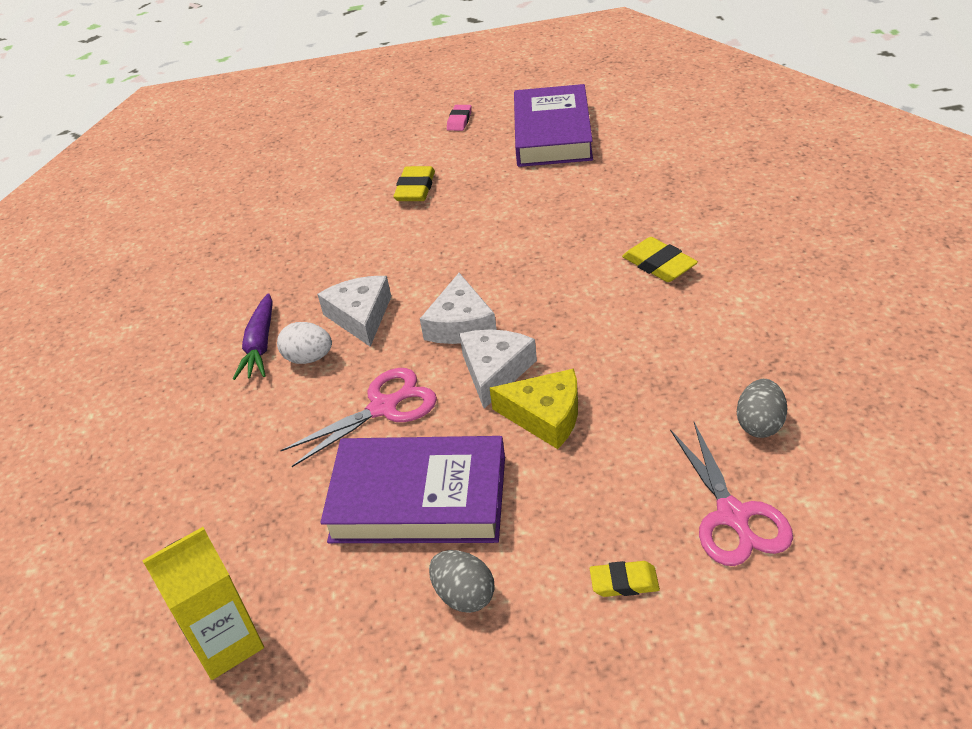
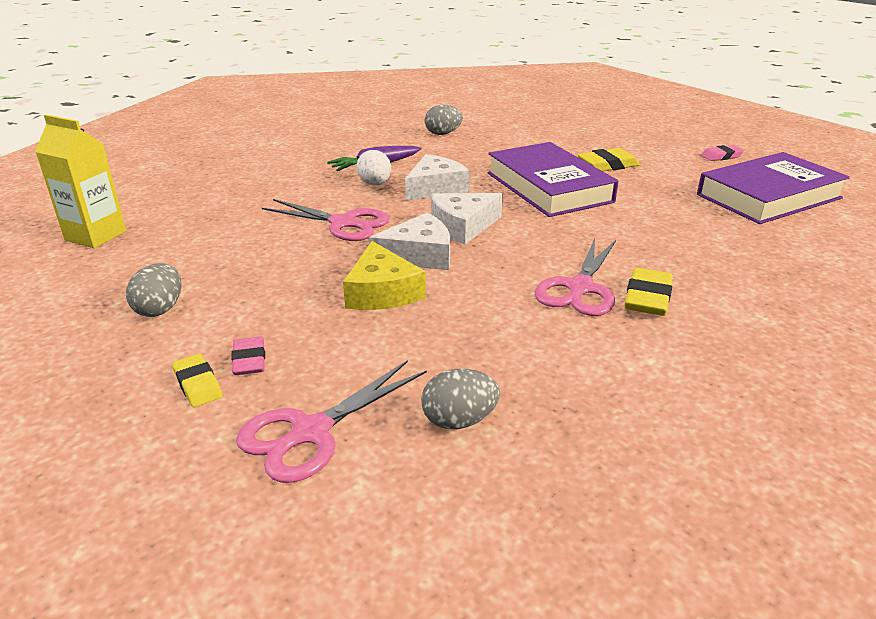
camera: 55 degrees right, 10 degrees down
purple book [320,436,505,543] -> purple book moved to [488,142,619,217]
none -> pink eraser [231,336,265,375]
none -> grey egg [425,105,463,135]
none -> pink scissors [535,239,616,316]

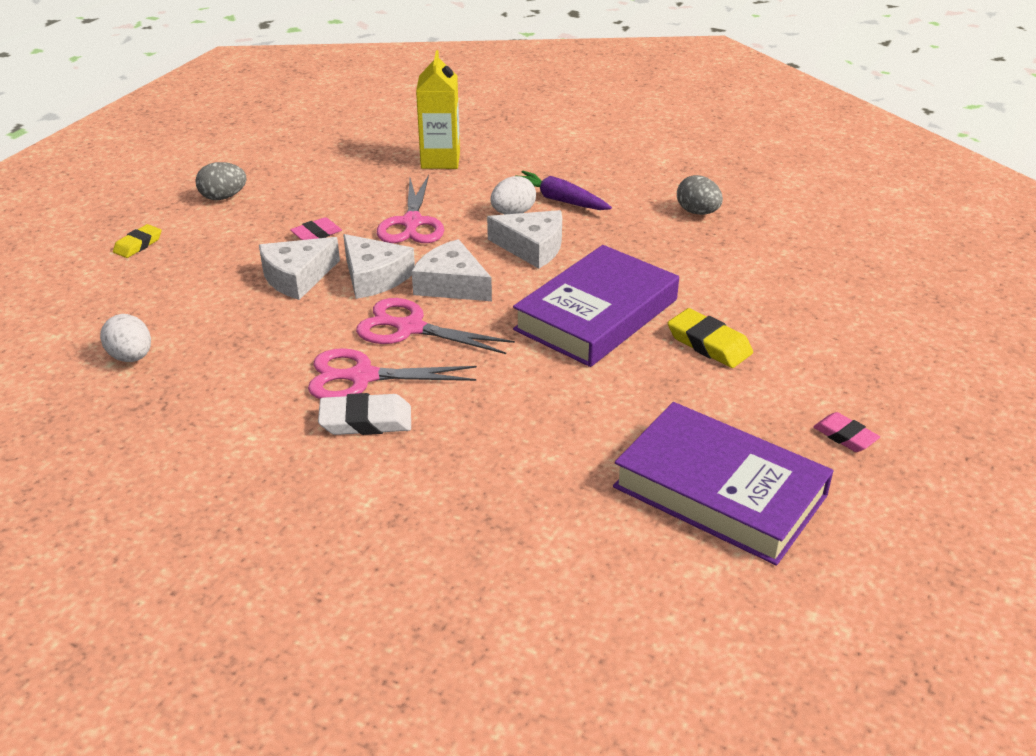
camera: 65 degrees right, 5 degrees up
yellow carton [35,115,126,248] -> yellow carton moved to [416,50,460,169]
pink eraser [231,336,265,375] -> pink eraser moved to [290,217,342,240]
pink scissors [236,360,427,483] -> pink scissors moved to [356,298,515,354]
yellow cheese [343,241,426,310] -> white cheese [259,237,340,300]
grey egg [421,369,500,429] -> white egg [100,314,151,362]
yellow eraser [625,268,673,316] -> white eraser [318,393,411,435]

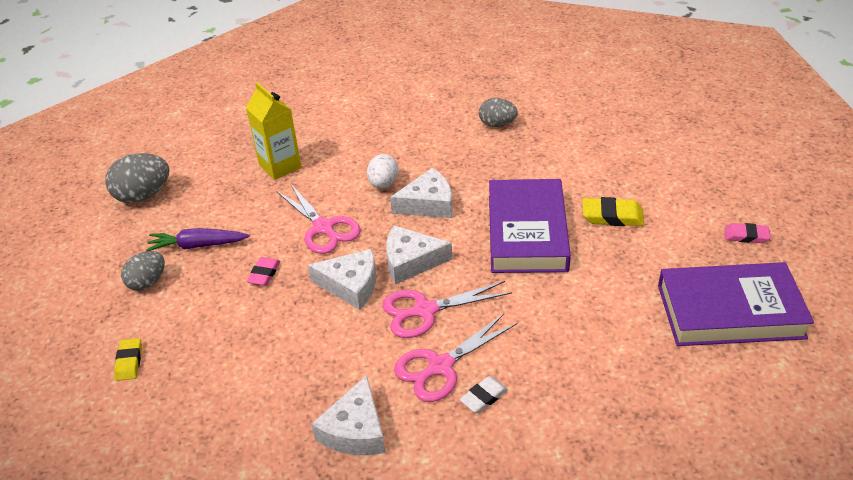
camera: 35 degrees left, 5 degrees up
white egg [100,314,151,362] -> none
white cheese [259,237,340,300] -> white cheese moved to [311,375,385,455]
white eraser [318,393,411,435] -> white eraser [460,376,508,413], size x0.66
purple carrot [515,171,612,210] -> purple carrot moved to [146,228,250,251]
none -> grey egg [105,153,169,203]

